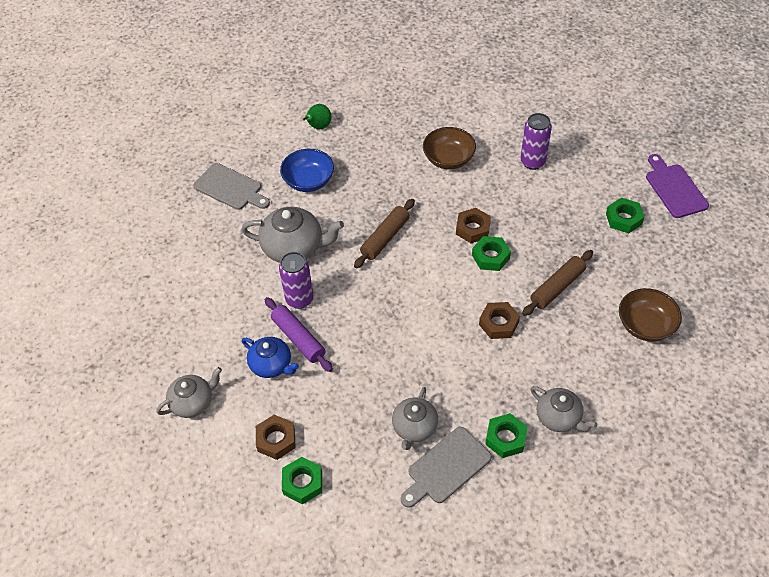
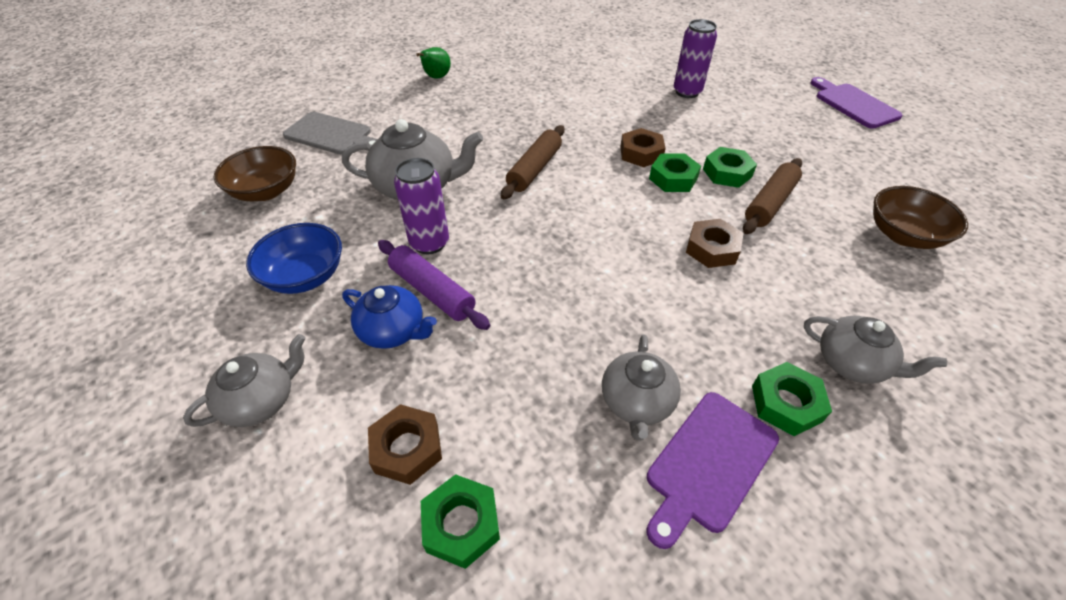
camera: 10 degrees left, 5 degrees down
blue bowl [280,149,334,192] -> blue bowl moved to [246,223,342,294]
grey cutting board [401,427,492,508] -> purple cutting board [647,392,779,549]
brown bowl [423,127,476,169] -> brown bowl moved to [214,146,296,201]
green nut [606,198,644,233] -> green nut moved to [703,147,757,188]

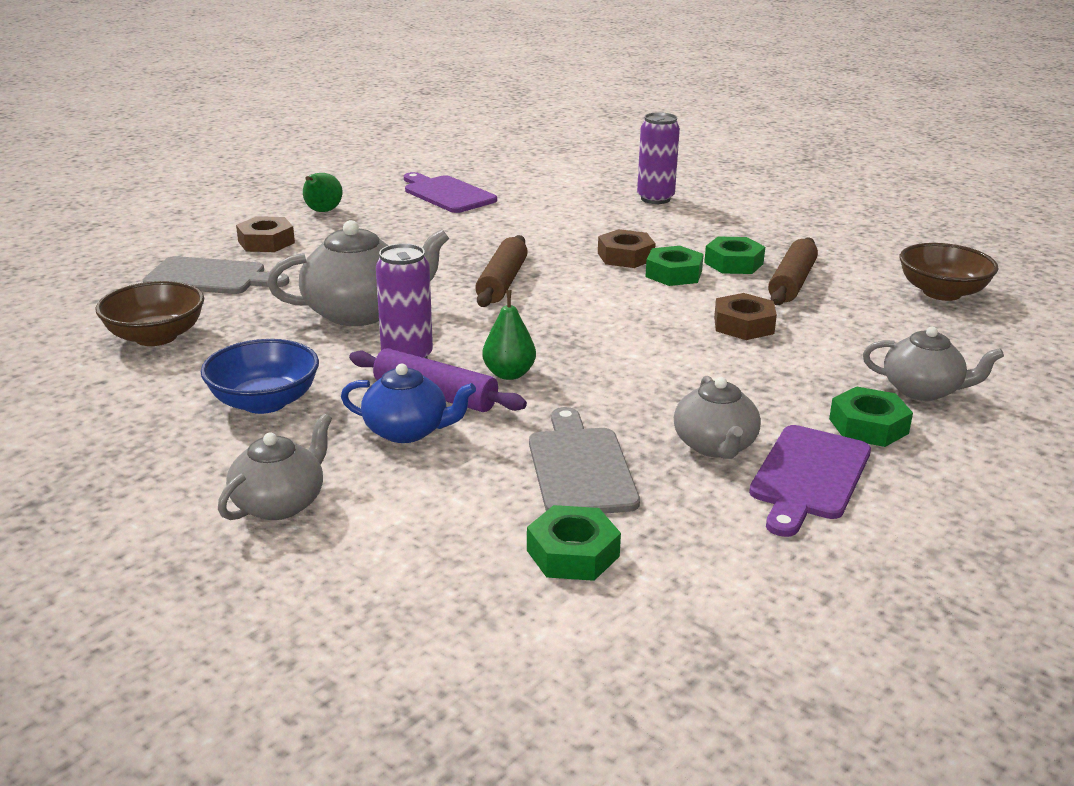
camera: 15 degrees left, 20 degrees down
brown nut [368,404,442,485] -> brown nut moved to [236,216,295,252]
purple cutting board [810,77,902,129] -> purple cutting board moved to [404,172,497,213]
none -> green pear [482,290,536,380]
none -> grey cutting board [529,407,640,514]

